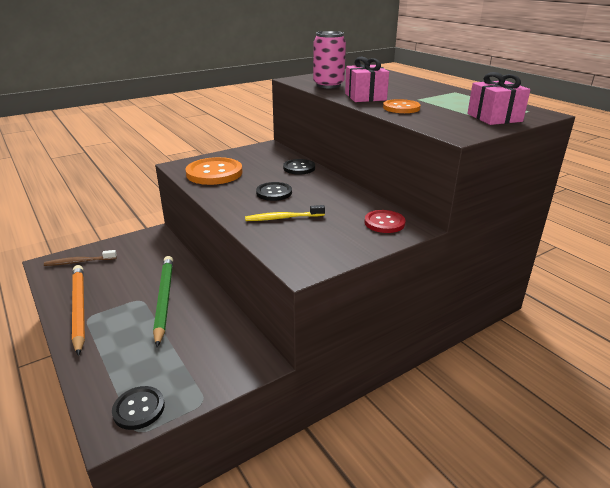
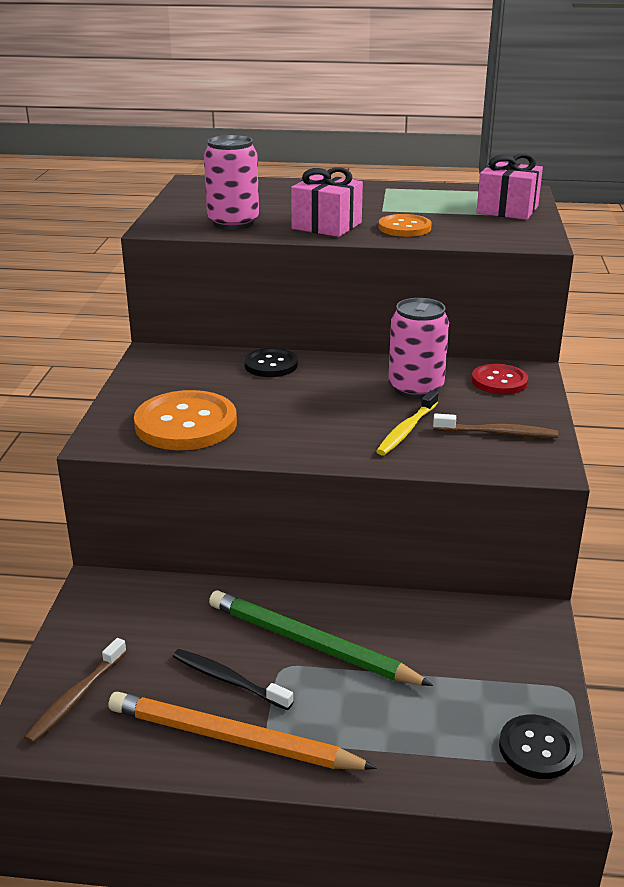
camera: 50 degrees left, 0 degrees up
black button [256,182,292,201] -> none
none -> black toothbrush [173,649,293,710]
none -> pink can [388,298,449,399]
none -> brown toothbrush [433,413,558,438]

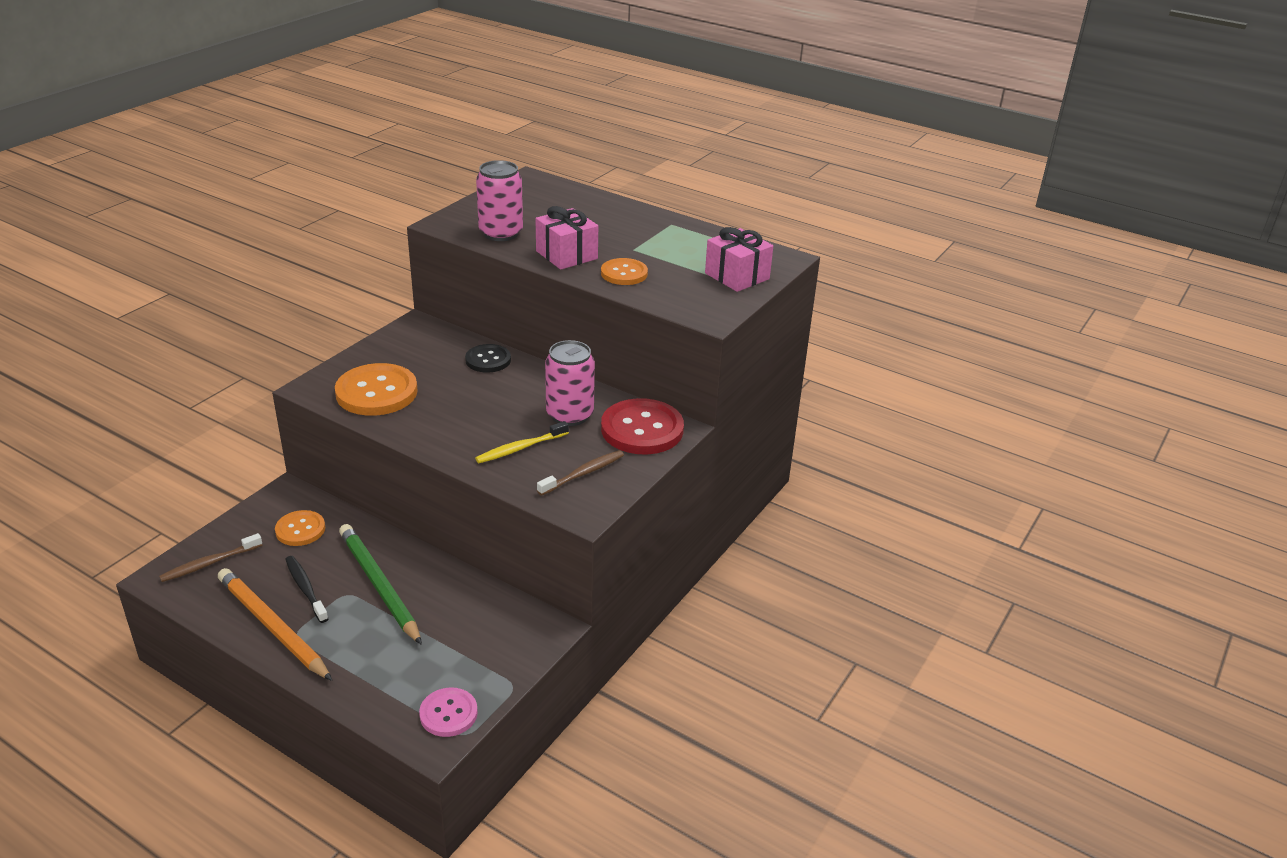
camera: 25 degrees right, 5 degrees up
brown toothbrush [433,413,558,438] -> brown toothbrush turned 75 degrees counterclockwise [537,450,624,496]
red button [472,364,528,394] -> red button [601,398,684,454], size x1.69
black button [499,714,577,779] -> pink button [419,687,478,737]
none -> orange button [275,510,325,546]

